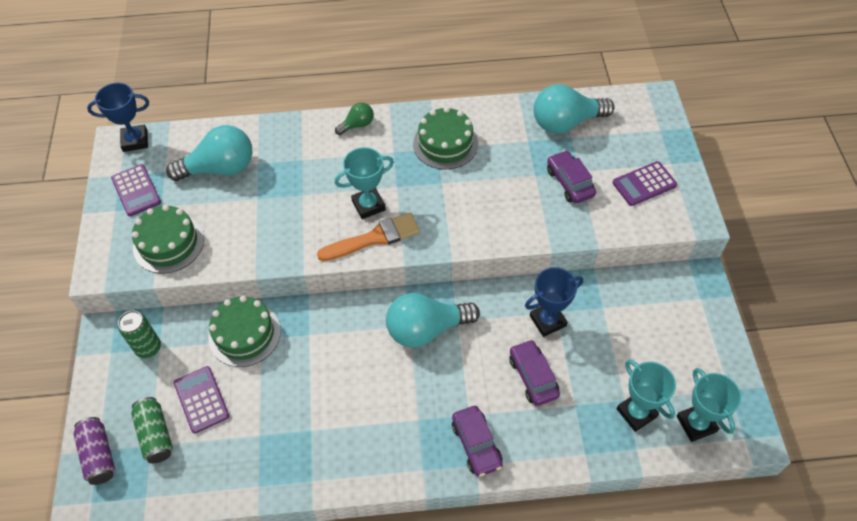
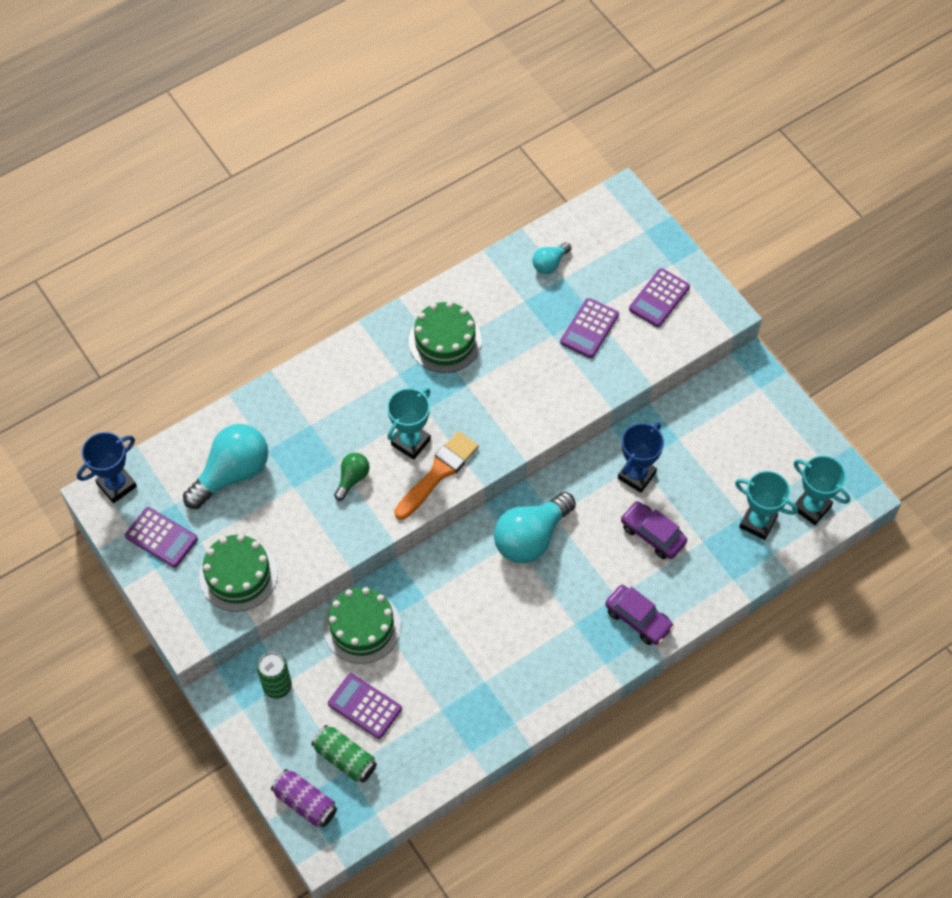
camera: 30 degrees left, 5 degrees up
green light bulb [335,102,374,135] -> green light bulb moved to [334,453,370,501]
turquoise light bulb [533,84,614,133] -> turquoise light bulb [533,242,571,274], size x0.51
purple car [547,150,596,203] -> purple calculator [560,298,619,358]

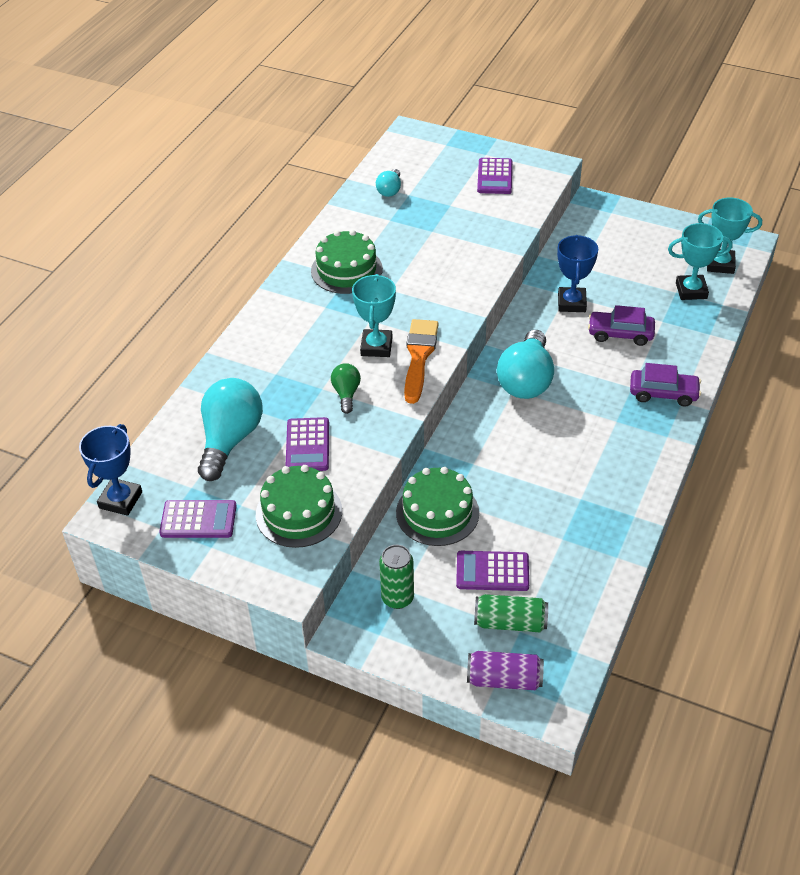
camera: 30 degrees left, 15 degrees down
purple calculator [560,298,619,358] -> purple calculator moved to [285,417,329,471]

